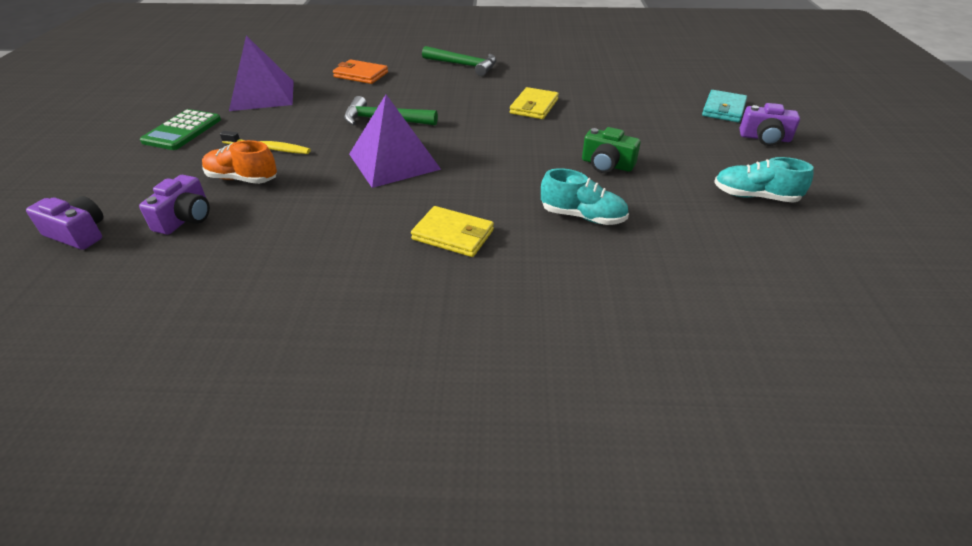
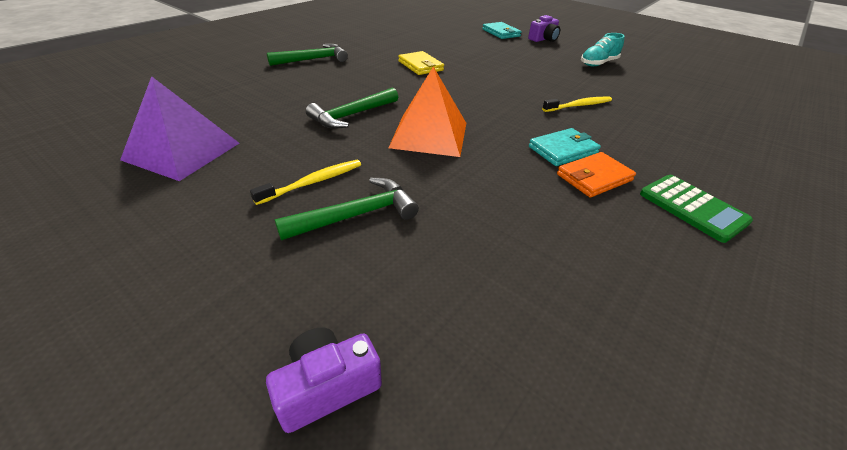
camera: 55 degrees left, 0 degrees up
purple camera [139,175,210,235] -> none
green calculator [140,109,221,150] -> green calculator moved to [640,175,753,243]
orange shoe [202,140,277,184] -> green hammer [275,178,419,240]
orange wallet [333,60,388,84] -> orange wallet moved to [557,152,636,197]
purple pyramid [349,94,441,188] -> orange pyramid [389,66,466,157]
yellow wallet [411,206,494,257] -> turquoise wallet [529,128,601,166]
turquoise shoe [541,168,629,225] -> yellow toothbrush [542,97,612,112]
green camera [582,127,641,173] -> none

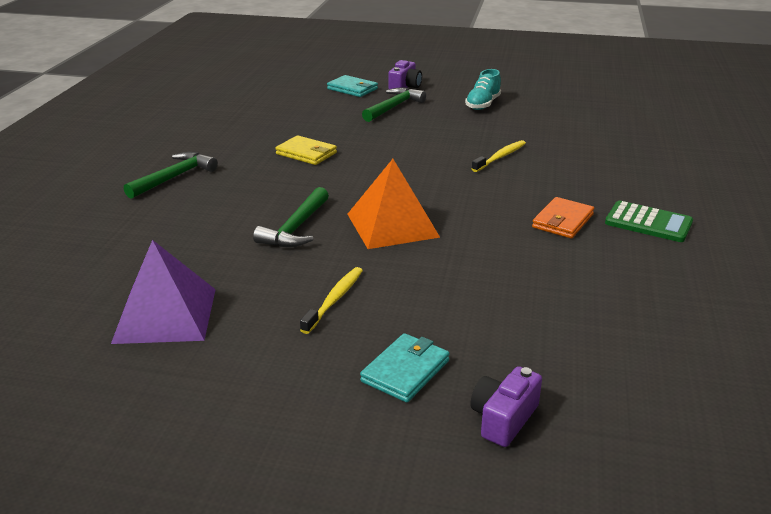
camera: 25 degrees left, 10 degrees down
green hammer [275,178,419,240] -> green hammer moved to [362,88,426,122]
turquoise wallet [529,128,601,166] -> turquoise wallet moved to [360,333,450,402]

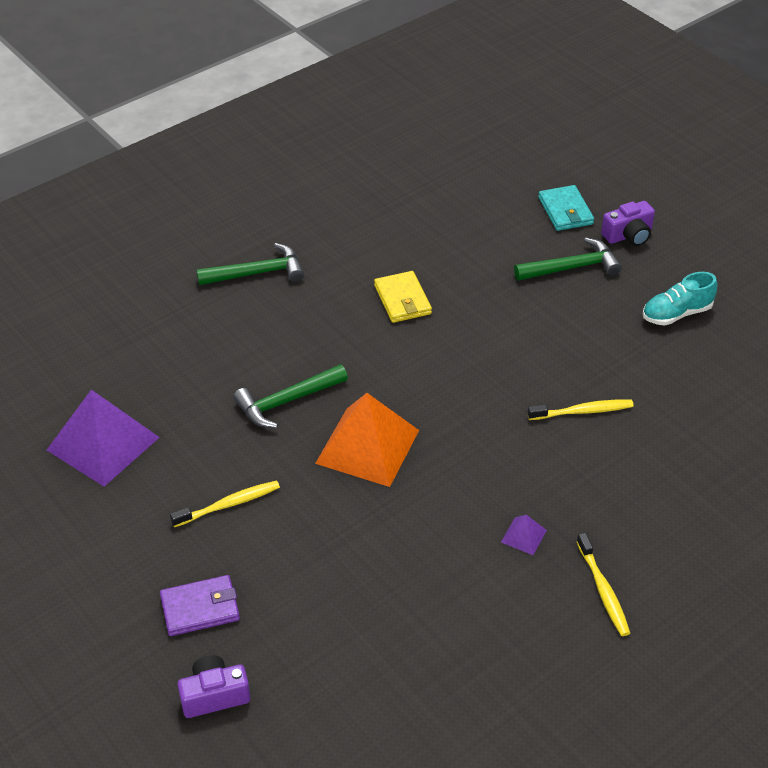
camera: 40 degrees right, 15 degrees up
turquoise wallet [360,333,450,402] -> purple wallet [160,575,240,636]
orange wallet [532,197,594,238] -> purple pyramid [501,515,547,555]
green calculator [605,201,693,242] -> yellow toothbrush [576,533,630,636]

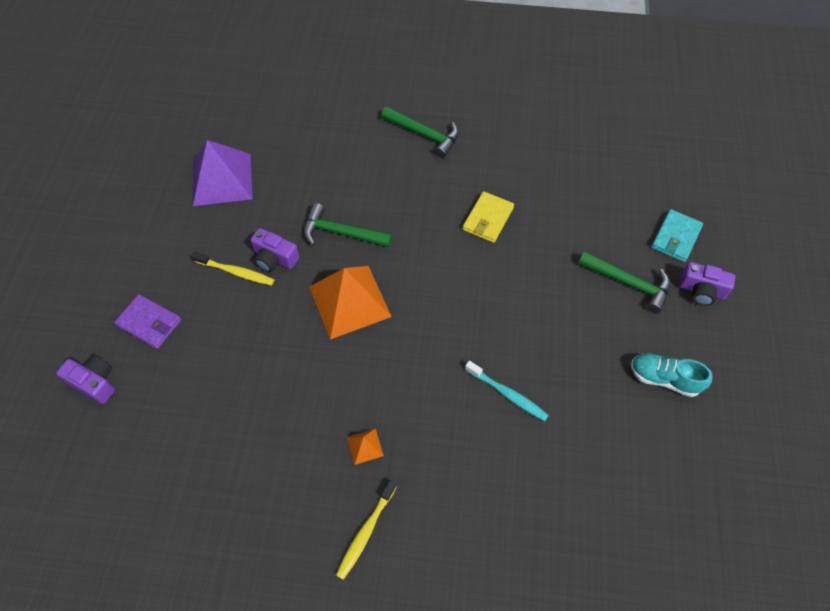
camera: 45 degrees right, 15 degrees up
purple pyramid [501,515,547,555] -> orange pyramid [347,428,384,465]
yellow toothbrush [528,400,634,420] -> turquoise toothbrush [465,361,549,421]
none -> purple camera [250,228,300,272]

